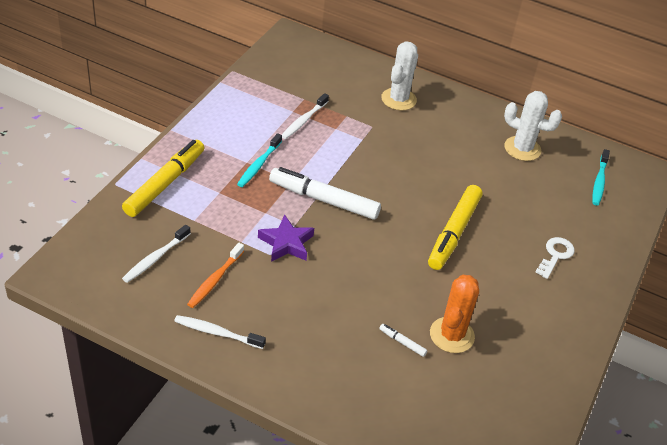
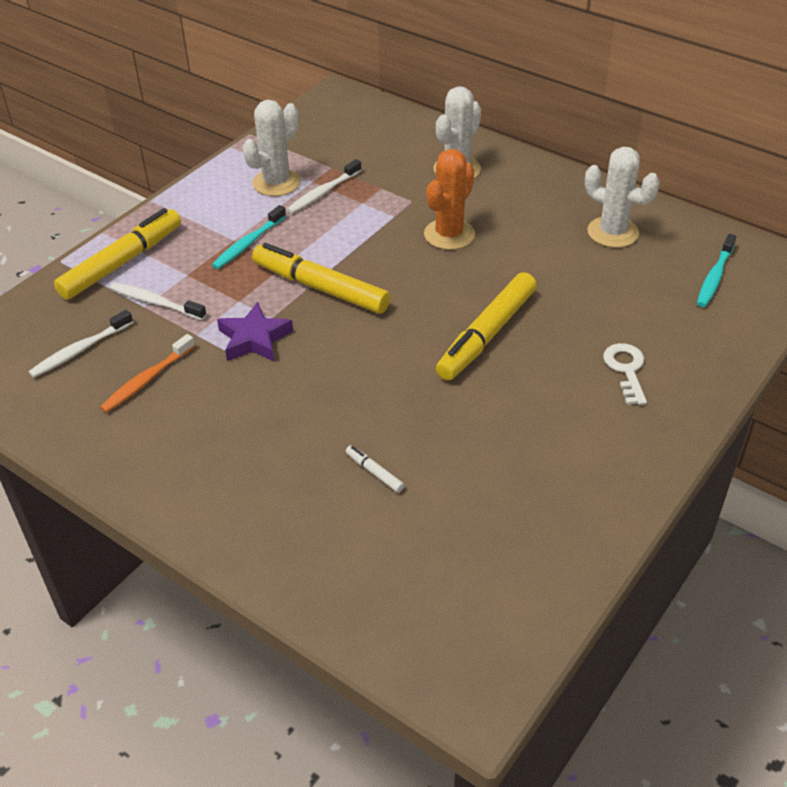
camera: 15 degrees right, 0 degrees up
white toothbrush [174,315,266,349] -> white toothbrush moved to [110,282,206,320]
white marker [269,167,381,220] -> yellow marker [252,243,391,314]
orange cactus [430,275,479,353] -> orange cactus moved to [424,149,475,250]
white key [535,237,574,279] -> white key turned 45 degrees counterclockwise [603,343,647,405]
none -> white cactus [243,100,301,196]

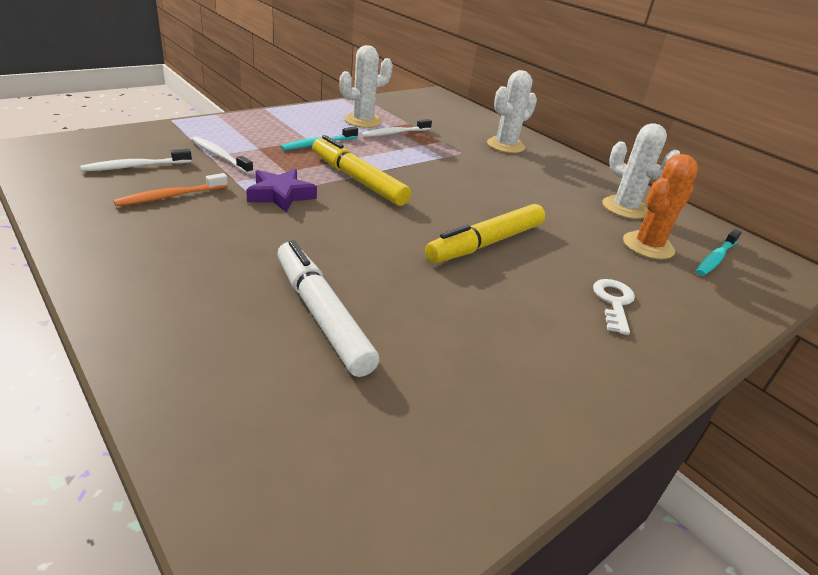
camera: 10 degrees right, 10 degrees down
yellow marker [54,208,181,300] -> none
white marker [346,445,404,493] -> white marker [277,240,380,377], size x2.45
orange cactus [424,149,475,250] -> orange cactus moved to [623,154,698,259]

